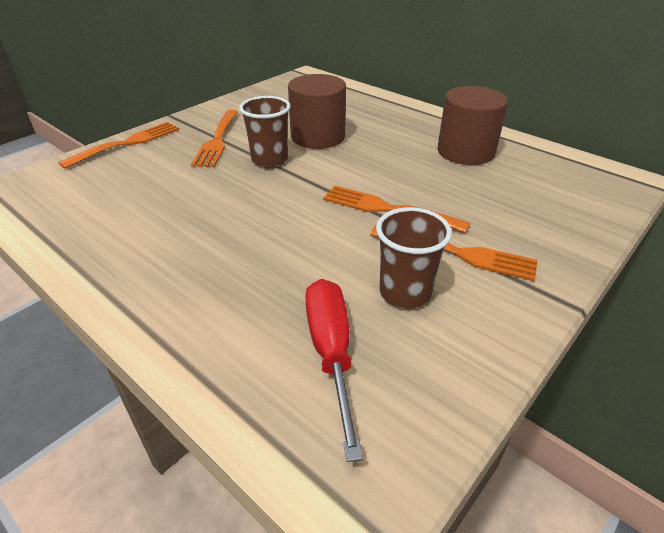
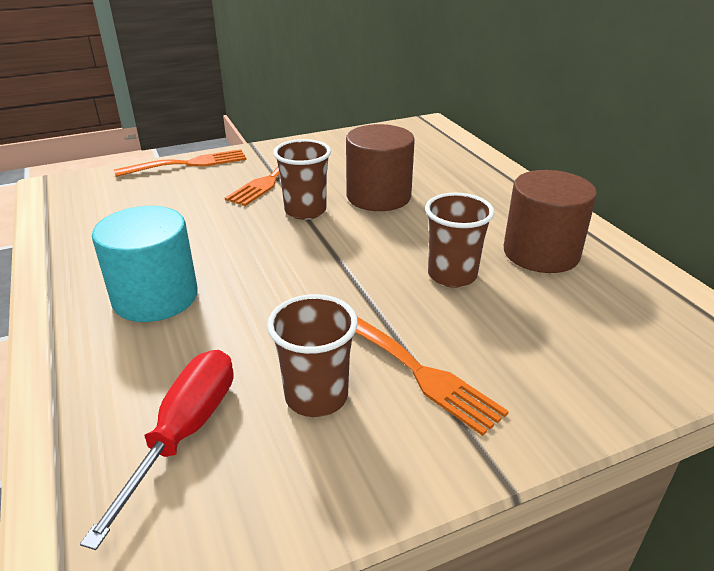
camera: 25 degrees right, 5 degrees down
orange fork [323,186,470,233] -> none
none -> turquoise cylinder [92,206,198,322]
none -> brown cup [425,193,495,288]

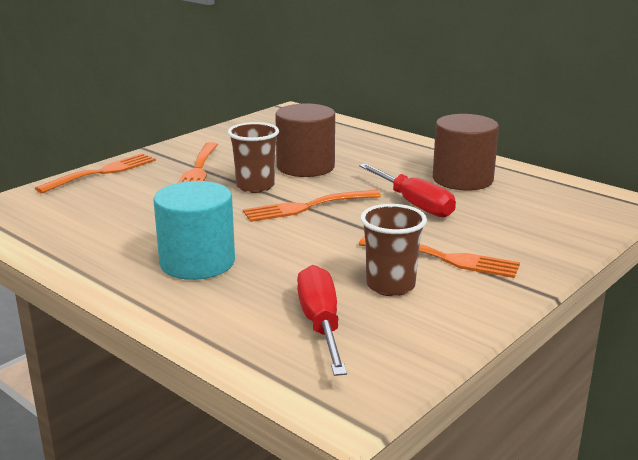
camera: 25 degrees left, 10 degrees down
brown cup [425,193,495,288] -> red screwdriver [359,163,456,218]
none -> orange fork [243,190,381,222]

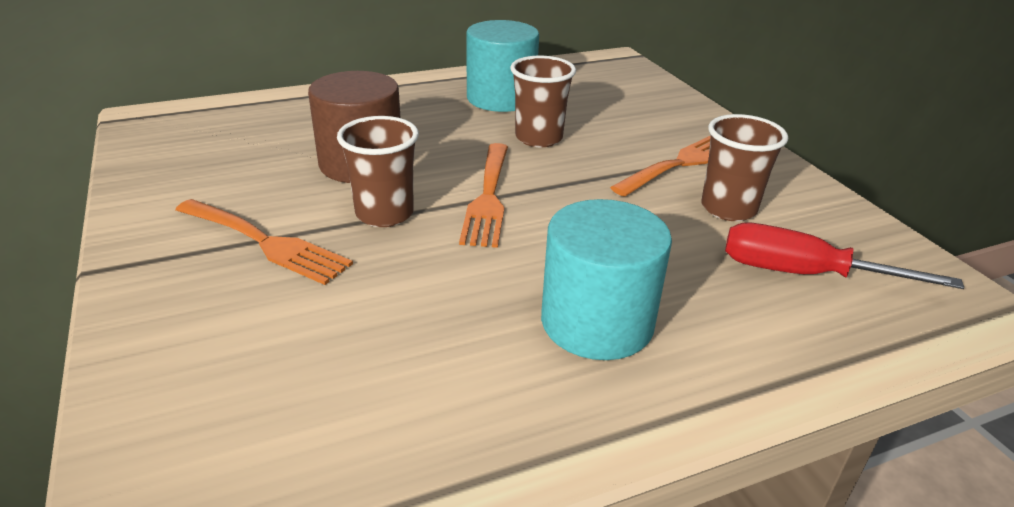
camera: 65 degrees left, 10 degrees up
orange fork [35,153,156,193] -> none
red screwdriver [359,163,456,218] -> brown cup [510,56,576,147]
brown cylinder [433,114,499,190] -> turquoise cylinder [466,20,539,112]

